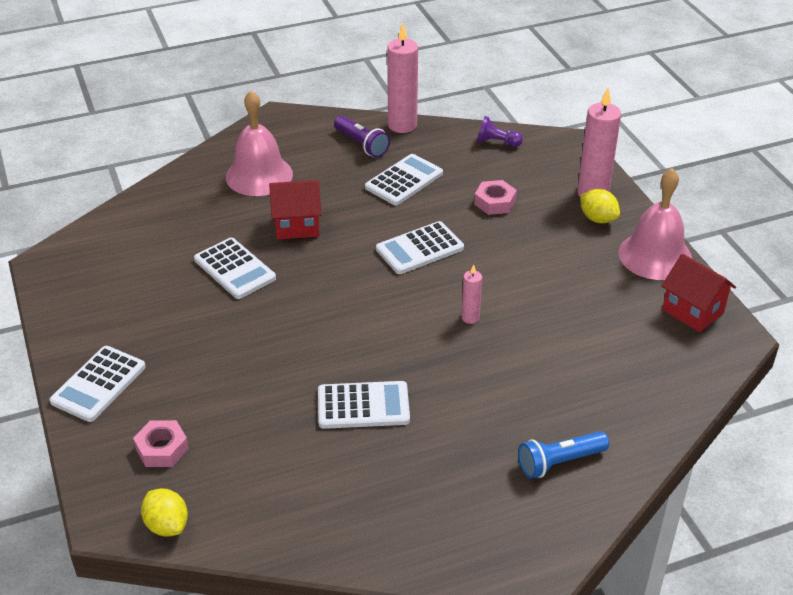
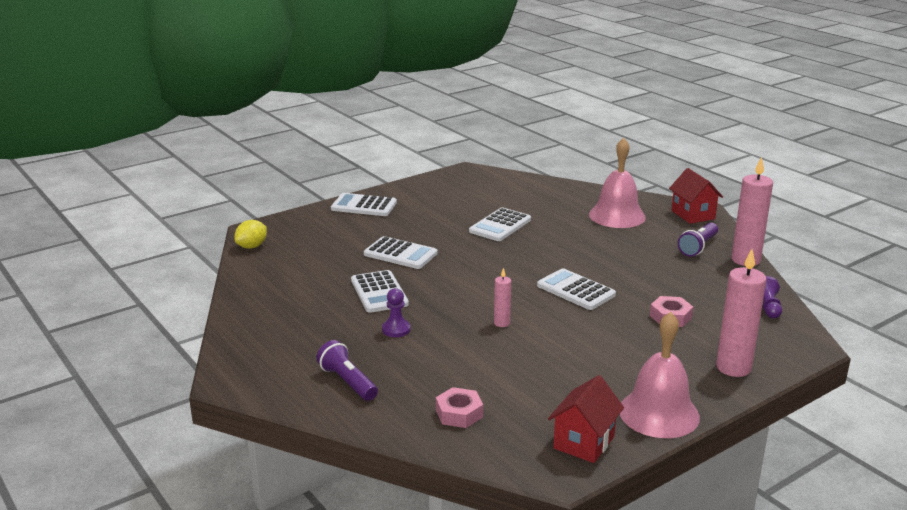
camera: 75 degrees right, 15 degrees down
pink nut [133,420,189,467] -> pink nut moved to [436,387,483,428]
red house [269,180,322,239] -> red house moved to [669,168,723,224]
white calculator [365,154,443,205] -> white calculator moved to [364,236,438,269]
blue flashlight [518,431,609,479] -> purple flashlight [316,340,378,401]
yellow lemon [580,189,620,223] -> none
none -> purple pawn [382,288,411,337]

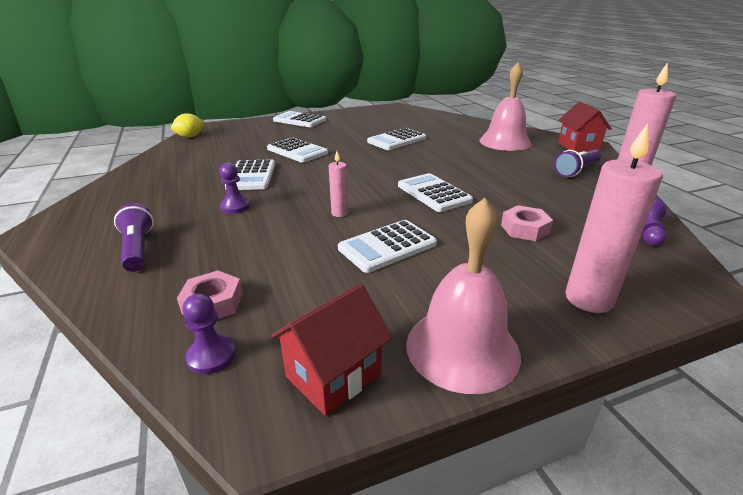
camera: 15 degrees right, 5 degrees up
none -> purple pawn [182,293,236,374]
none -> white calculator [338,220,437,273]

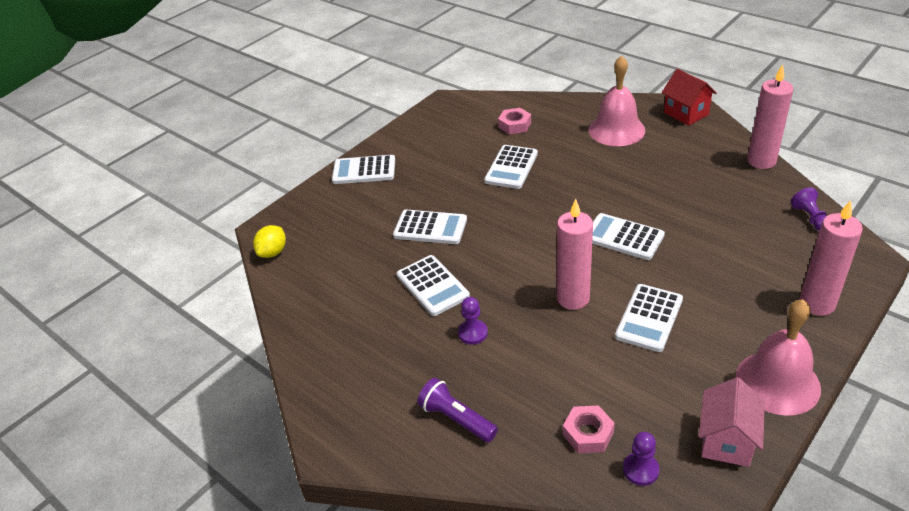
camera: 25 degrees left, 10 degrees up
red house [270,284,392,416] -> pink house [699,377,765,467]
pink candle [329,151,348,217] -> pink candle [557,199,593,310], size x1.97
pink nut [501,205,553,241] -> pink nut moved to [498,108,531,135]
purple flashlight [554,150,601,177] -> none

